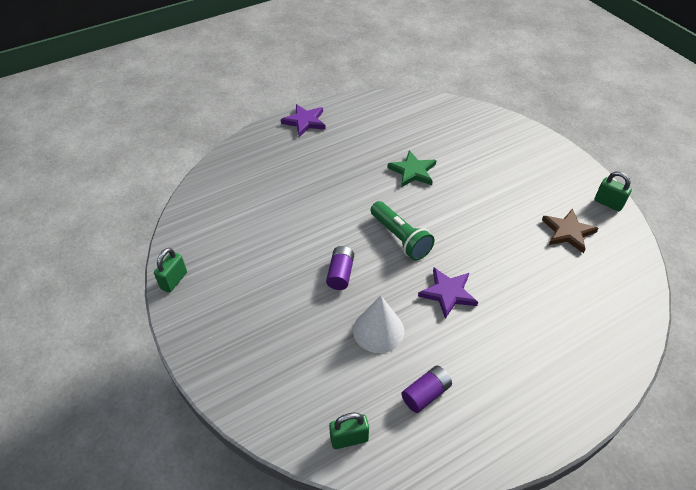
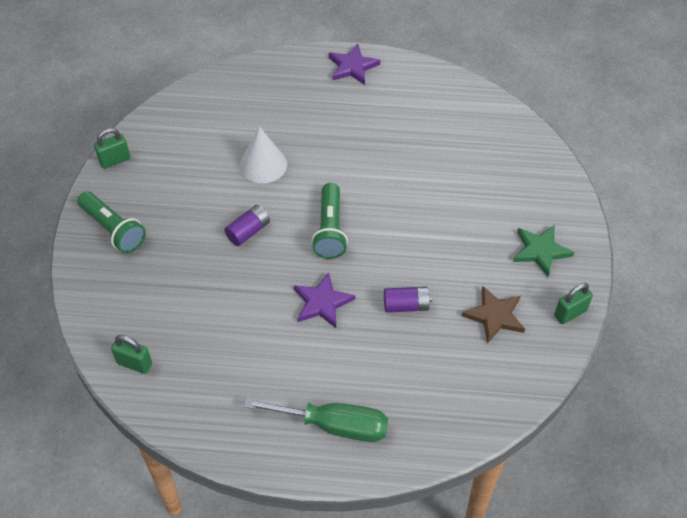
camera: 35 degrees right, 5 degrees up
white cone [353,296,404,353] -> white cone moved to [240,127,287,183]
green star [387,150,436,187] -> green star moved to [513,225,574,277]
purple battery [402,366,452,413] -> purple battery moved to [384,286,432,313]
green padlock [594,171,632,211] -> green padlock turned 75 degrees clockwise [554,283,593,324]
none -> green flashlight [77,191,146,253]
none -> green screwdriver [243,398,388,442]

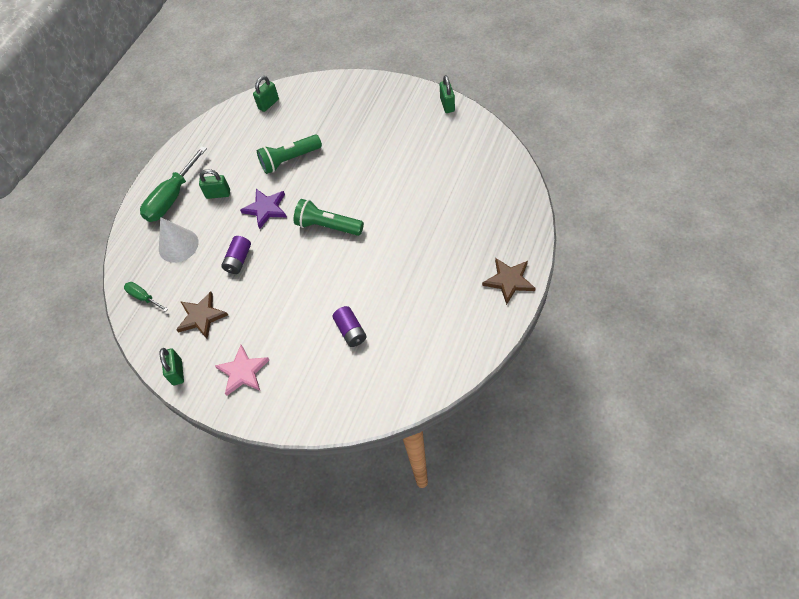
camera: 115 degrees right, 5 degrees up
green flashlight [77,191,146,253] -> green flashlight moved to [257,134,322,174]
purple battery [224,205,270,246] -> purple battery moved to [332,306,367,347]
white cone [240,127,287,183] -> white cone moved to [159,217,199,263]
purple star [329,44,380,85] -> brown star [482,258,536,305]
green star [513,225,574,277] -> pink star [215,345,269,396]
none -> green screwdriver [124,282,168,312]
none -> green padlock [199,169,230,199]

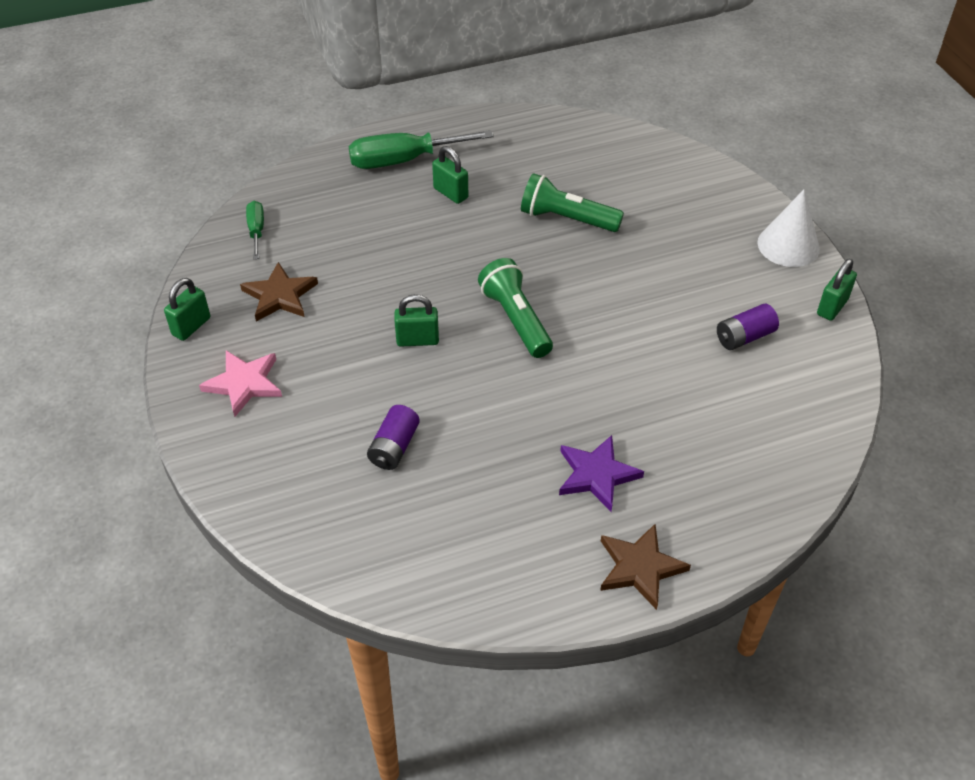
camera: 40 degrees right, 10 degrees down
white cone [159,217,199,263] -> white cone moved to [757,190,820,267]
purple battery [221,236,251,274] -> purple battery moved to [717,304,779,350]
purple star [240,189,287,229] -> purple star moved to [559,435,644,512]
green padlock [253,76,279,112] -> green padlock moved to [394,294,439,347]

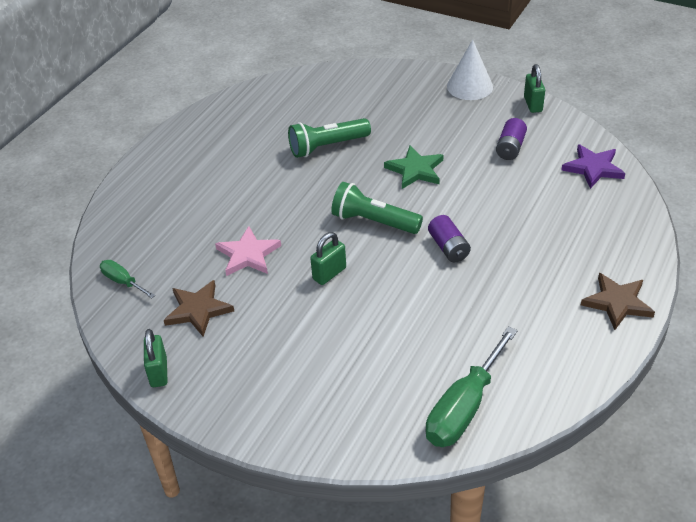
camera: 40 degrees left, 5 degrees down
pink star [199,350,282,417] -> pink star moved to [215,226,281,276]
green screwdriver [348,130,494,169] -> green screwdriver moved to [426,326,518,447]
purple battery [367,405,420,470] -> purple battery moved to [428,215,471,262]
green padlock [432,146,468,204] -> none
purple star [559,435,644,512] -> purple star moved to [562,144,625,189]
none -> green star [384,146,443,189]

